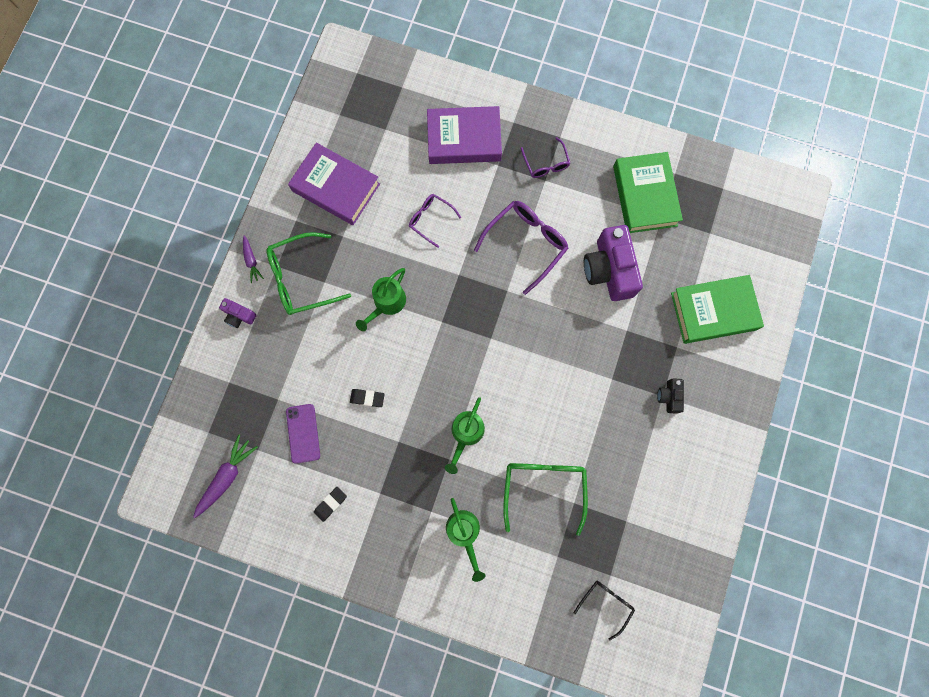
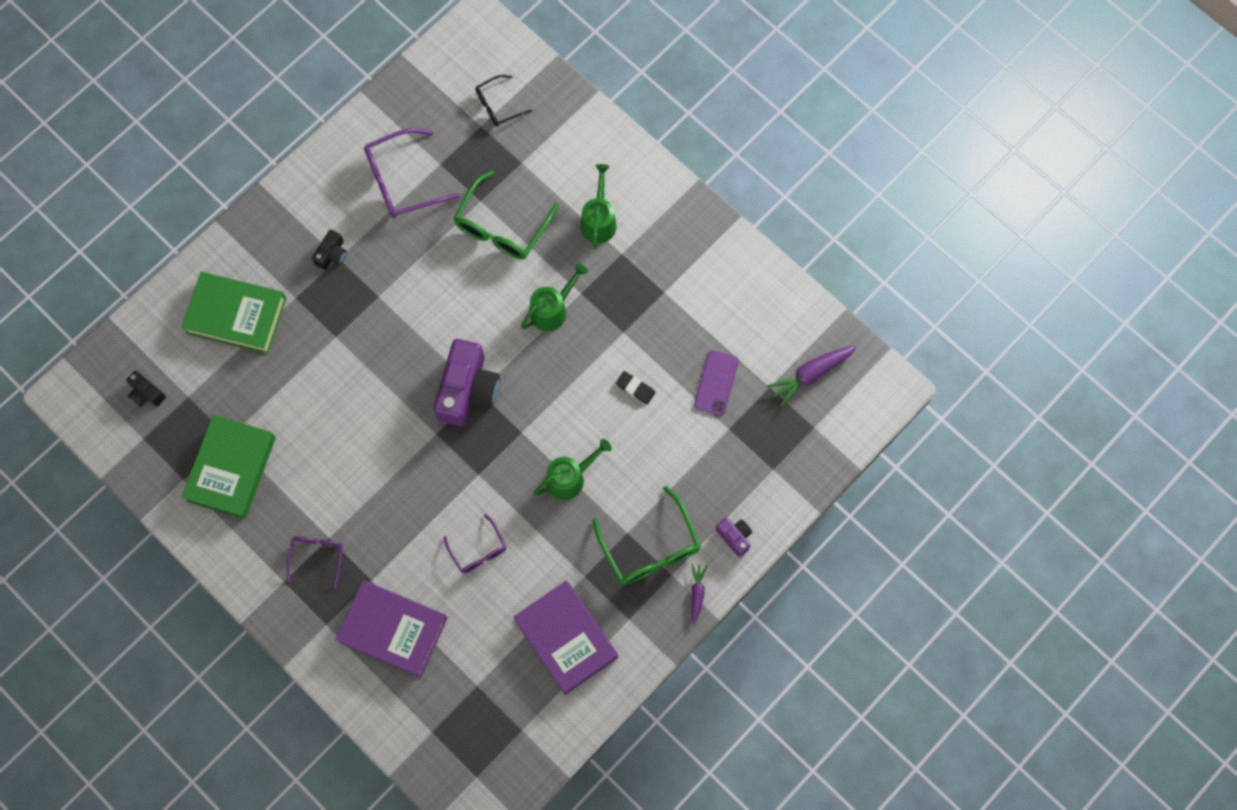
camera: 155 degrees left, 5 degrees down
green glasses [266,232,351,315] -> green glasses turned 60 degrees clockwise [592,486,701,585]
black eraser [314,487,347,522] -> none
purple glasses [474,201,569,295] -> purple glasses moved to [364,128,460,218]
purple camera [584,225,643,301] -> purple camera moved to [434,339,500,426]
none -> black camera [126,371,166,407]

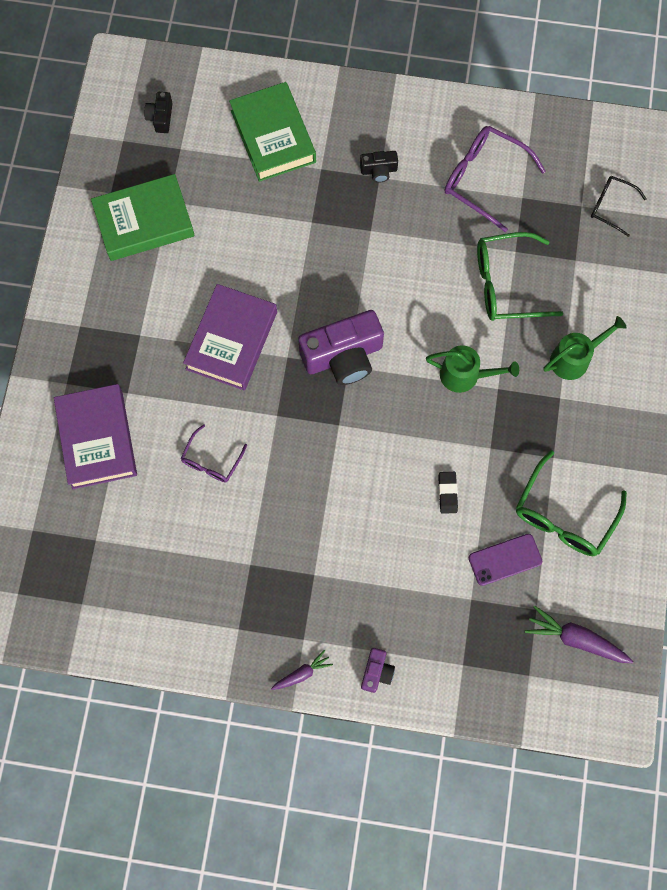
camera: 55 degrees right, 0 degrees up
purple glasses [286,536,343,588] -> none
purple book [513,581,618,695] -> purple book moved to [183,284,277,391]
green watering can [533,439,612,500] -> none
green glasses [592,486,701,585] -> green glasses moved to [516,450,627,556]

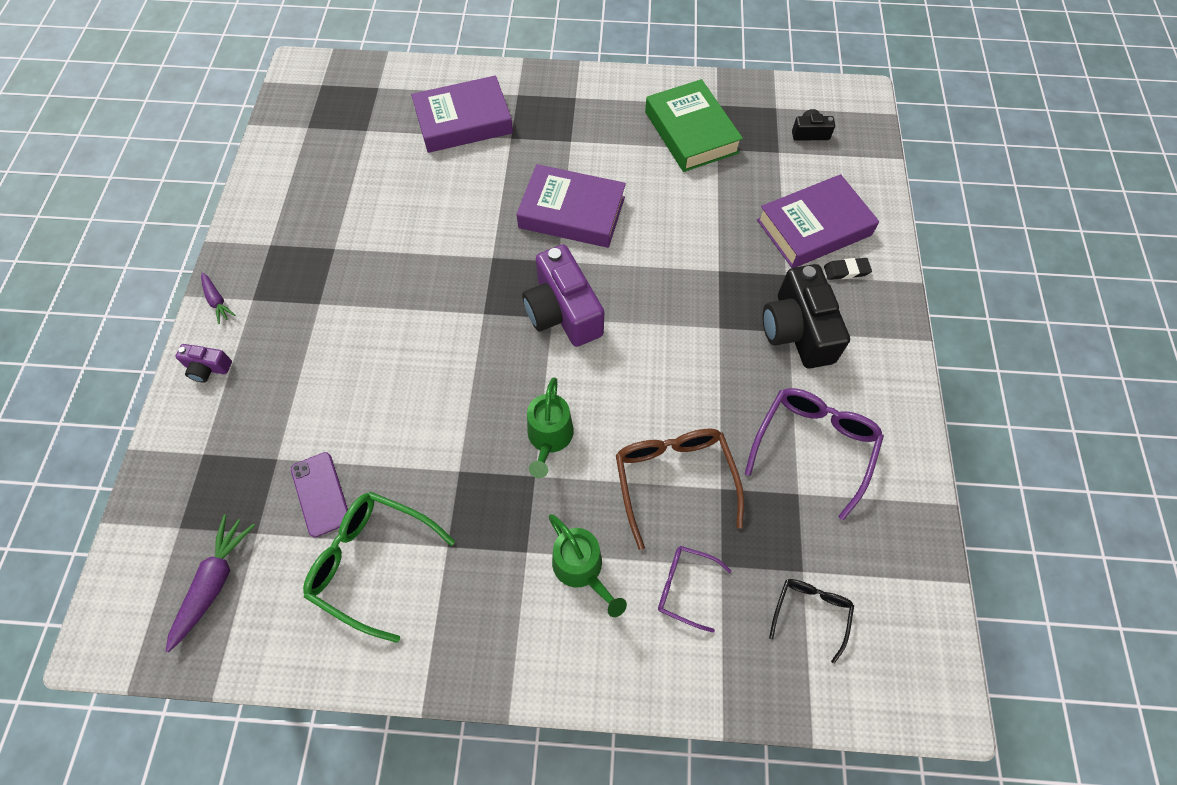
camera: 85 degrees right, 10 degrees down
purple glasses [181,424,247,482] -> purple glasses moved to [658,546,732,633]
green book [229,82,316,182] -> purple book [757,174,879,268]
black camera [360,151,398,183] -> black camera [763,264,850,369], size x2.10
black eraser [439,472,458,514] -> black eraser moved to [824,258,872,280]
green glasses [477,232,563,321] -> brown glasses [616,429,744,550]

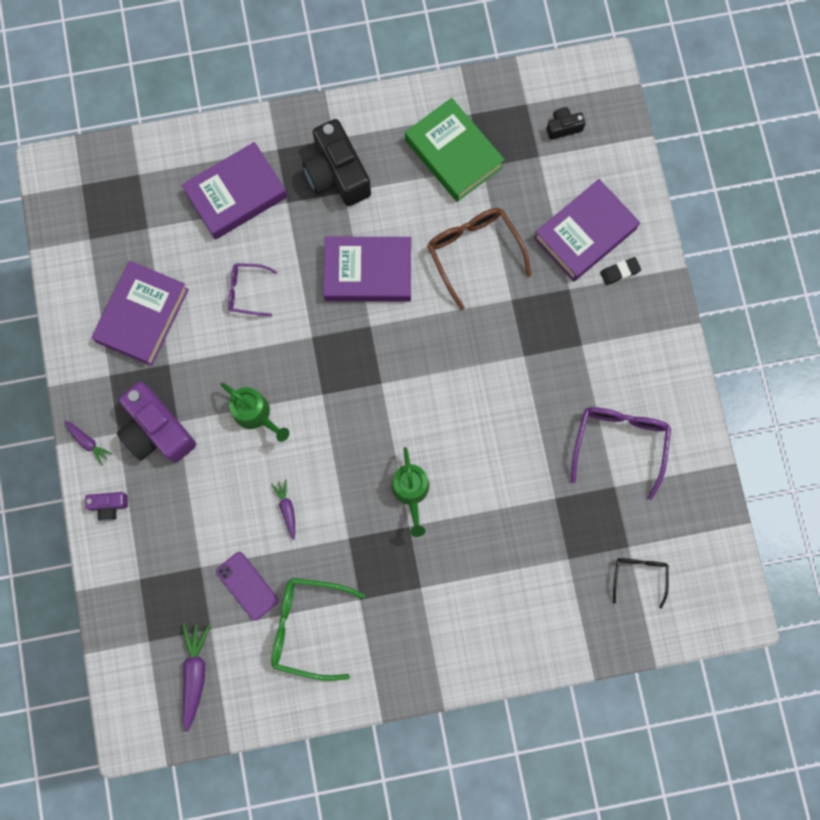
camera: 15 degrees left, 15 degrees up
purple camera [522,245,604,347] -> purple camera moved to [117,382,196,463]
green watering can [549,514,627,617] -> green watering can moved to [220,382,289,442]
brown glasses [616,429,744,550] -> brown glasses moved to [427,208,531,310]
purple glasses [658,546,732,633] -> purple glasses moved to [228,263,277,316]
black camera [763,264,850,369] -> black camera moved to [302,119,371,206]
none -> purple book [92,261,189,366]
none -> purple carrot [271,480,295,540]

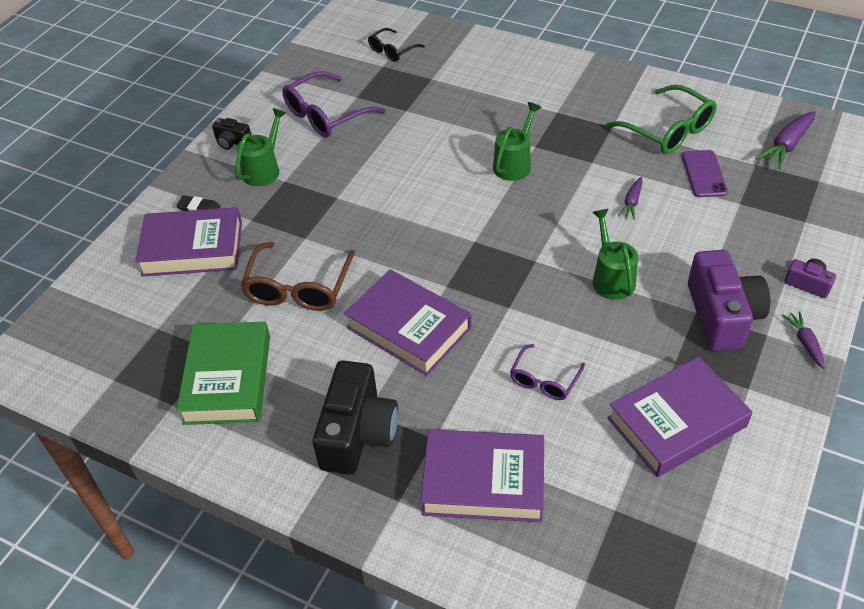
camera: 140 degrees left, 30 degrees down
purple glasses [228,263,277,316] -> purple glasses turned 75 degrees clockwise [510,344,585,400]
black camera [546,107,586,140] -> black camera moved to [212,118,251,150]
none -> green watering can [235,108,286,186]

